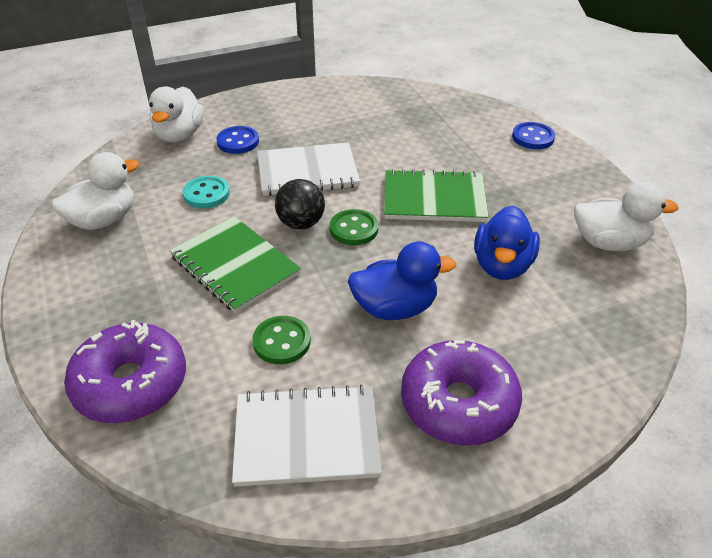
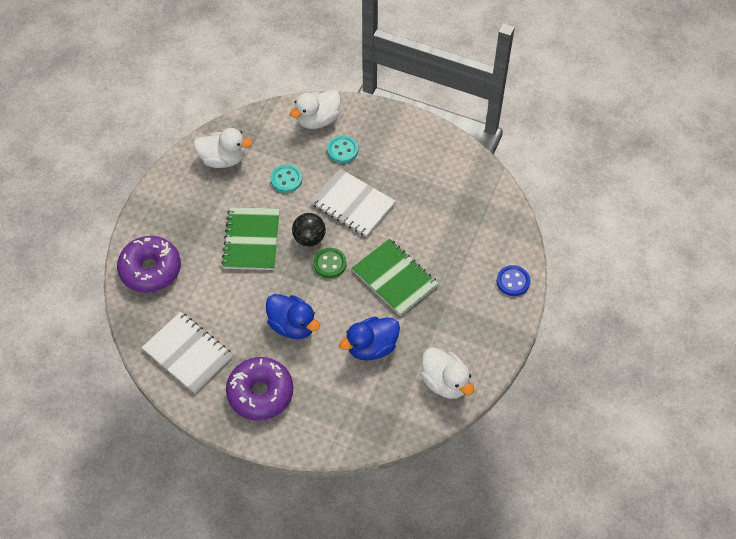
camera: 45 degrees right, 15 degrees up
blue button [216,126,259,154] -> turquoise button [327,136,358,163]
green button [252,316,311,364] -> none

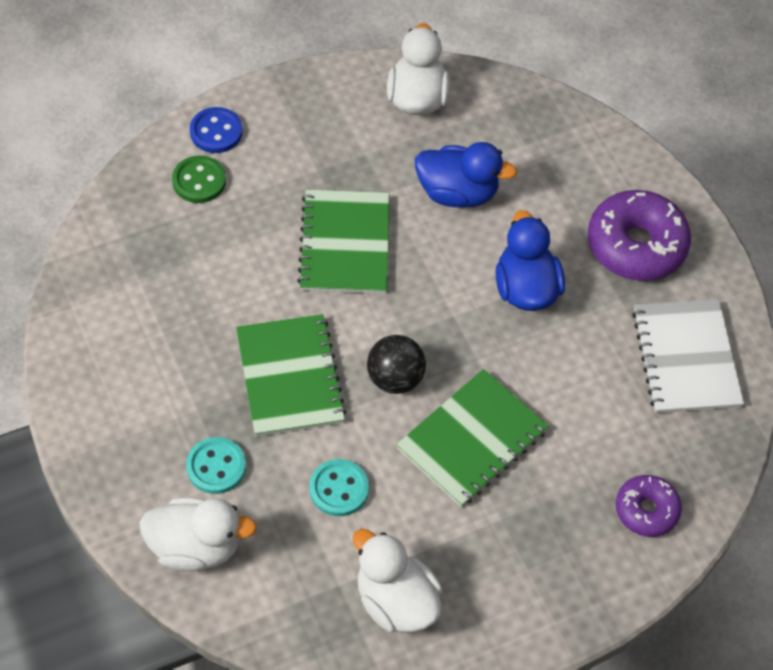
camera: 140 degrees left, 0 degrees up
purple donut [117,236,181,293] -> purple donut [616,475,682,537], size x0.58
white notebook [311,169,396,237] -> green notebook [236,314,346,437]
green button [313,248,347,278] -> green button moved to [172,155,226,203]

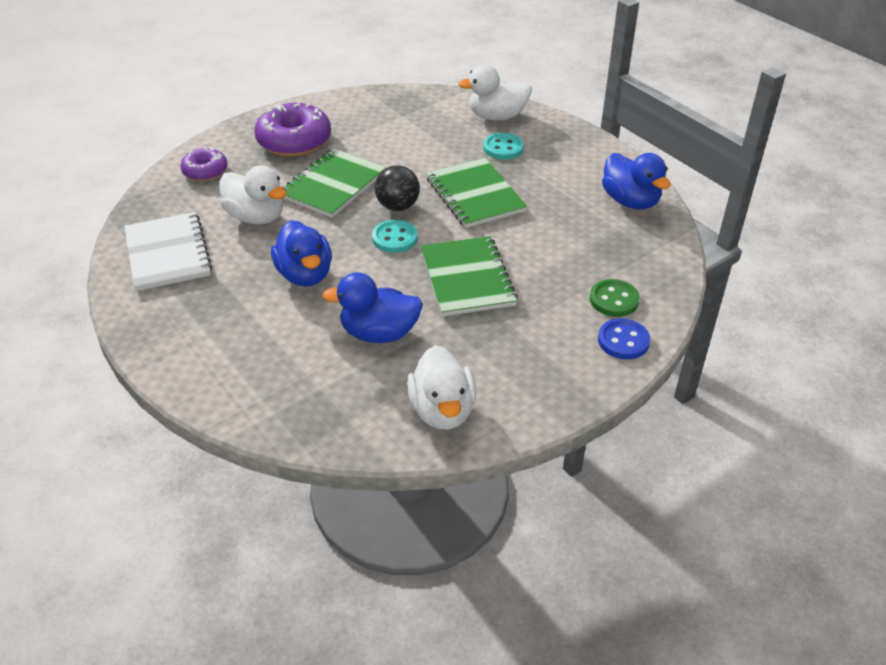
camera: 170 degrees right, 15 degrees down
turquoise button [309,459,369,516] -> turquoise button moved to [372,220,418,253]
white duck [353,529,442,633] -> white duck moved to [220,166,287,224]
purple donut [588,190,691,281] -> purple donut moved to [255,103,331,157]
none -> blue duck [602,153,671,210]

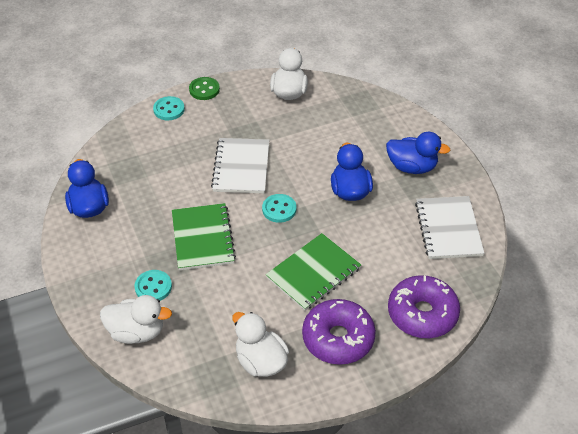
camera: 165 degrees left, 5 degrees up
purple donut [180,147,227,181] -> purple donut [388,275,460,338], size x1.72
white duck [220,166,287,224] -> white duck moved to [232,312,289,377]
blue duck [322,272,423,343] -> blue duck moved to [386,132,450,174]
black ball [375,165,420,211] -> none
green notebook [421,236,518,316] -> white notebook [211,138,269,194]
green button [590,279,640,317] -> green button moved to [189,77,220,100]
blue button [598,319,651,359] -> turquoise button [153,96,185,120]

